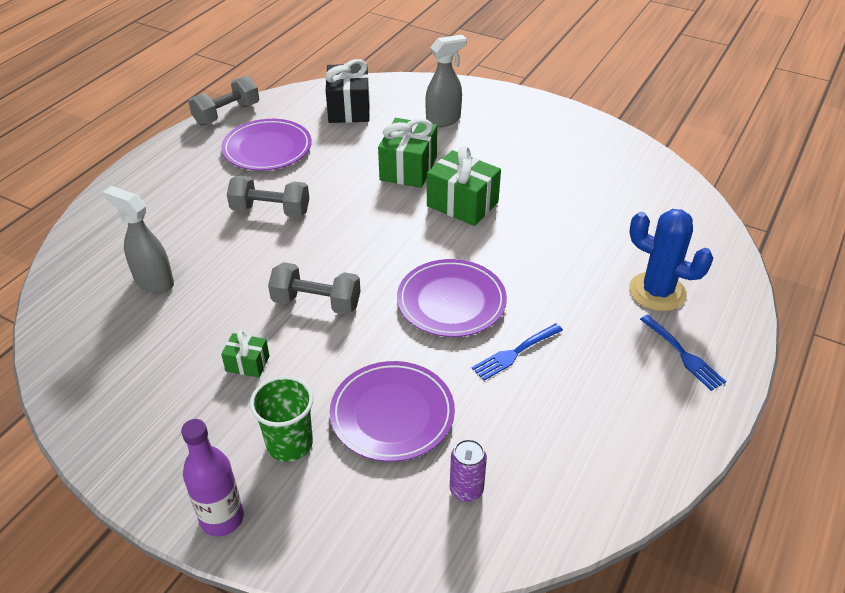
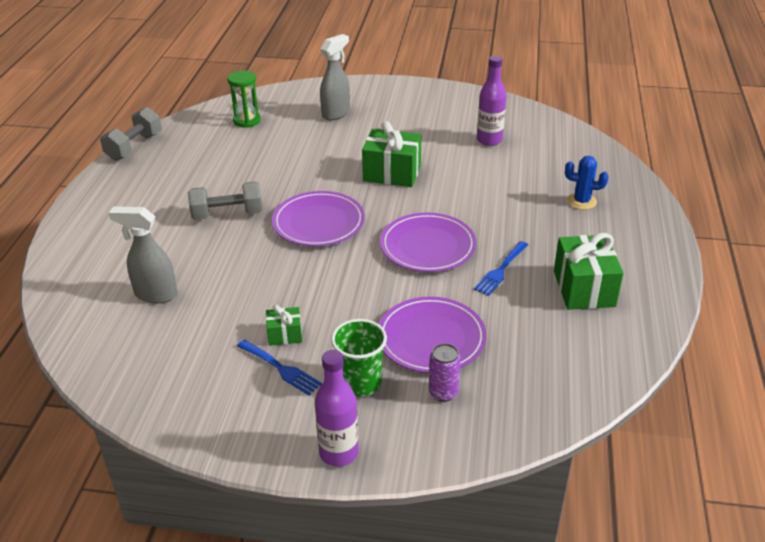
camera: 20 degrees left, 5 degrees down
purple plate [221,119,312,171] -> purple plate moved to [272,191,365,247]
grey dumbbell [268,262,361,315] -> none
black gift [325,59,370,123] -> green hourglass [227,70,261,128]
green gift [378,118,437,188] -> green gift moved to [554,233,624,310]
purple can [450,439,487,502] -> purple can moved to [429,343,461,402]
blue cactus [629,209,713,311] -> blue cactus [565,156,609,210], size x0.62
blue fork [640,315,726,391] -> blue fork moved to [237,340,322,395]
none -> purple bottle [477,56,506,146]

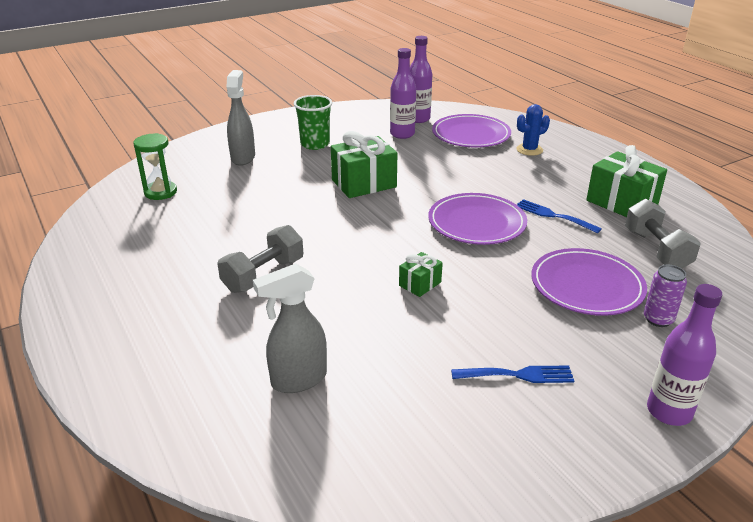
camera: 40 degrees left, 5 degrees down
grey dumbbell [100,107,162,161] -> grey dumbbell moved to [625,199,701,268]
green gift [266,304,302,346] -> green gift moved to [399,252,443,297]
purple plate [272,191,365,247] -> purple plate moved to [432,114,511,147]
green cup [331,319,387,397] -> green cup moved to [294,95,332,150]
blue fork [474,241,528,296] -> blue fork turned 135 degrees clockwise [516,199,602,234]
none -> purple bottle [410,36,432,123]

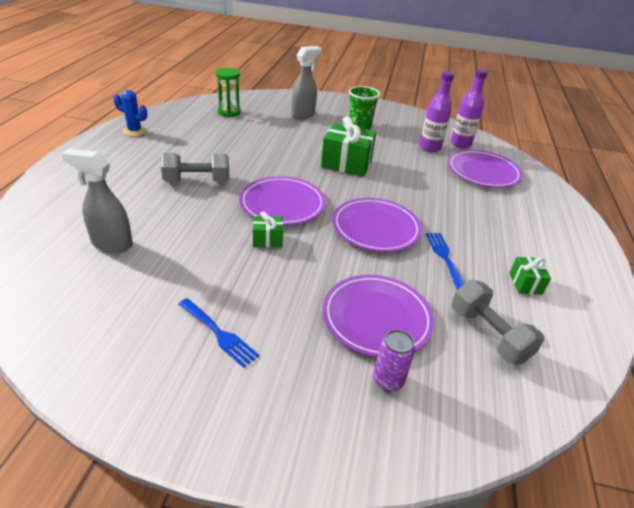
camera: 40 degrees right, 5 degrees up
blue cactus [516,104,550,156] -> blue cactus moved to [113,90,147,136]
green gift [586,145,667,217] -> green gift [510,257,551,295], size x0.52
grey dumbbell [625,199,701,268] -> grey dumbbell turned 60 degrees counterclockwise [451,280,544,364]
purple bottle [647,284,722,426] -> none
none -> purple plate [239,176,326,225]

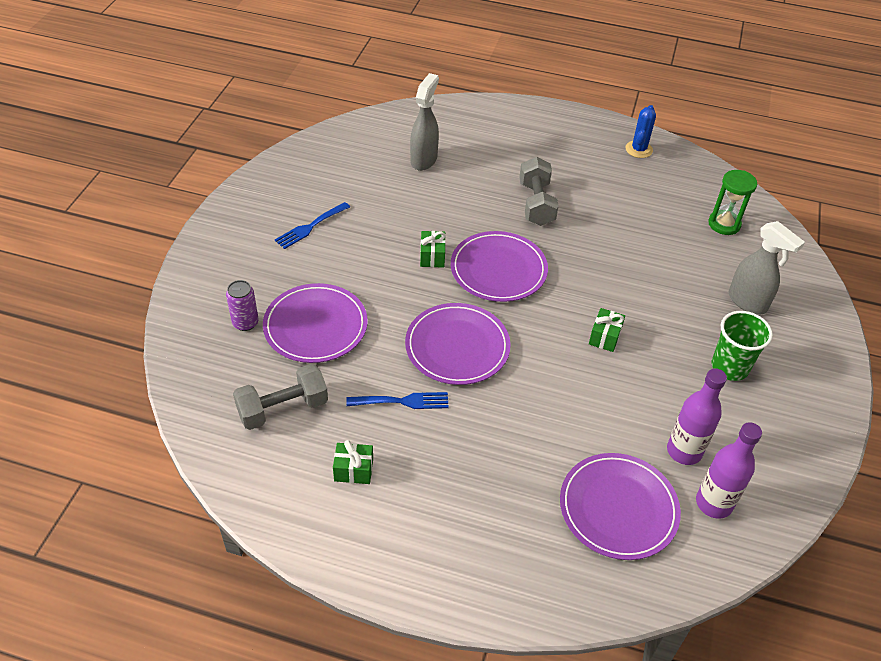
camera: 95 degrees right, 10 degrees up
green gift [321,117,376,177] -> green gift [589,308,625,352], size x0.52

